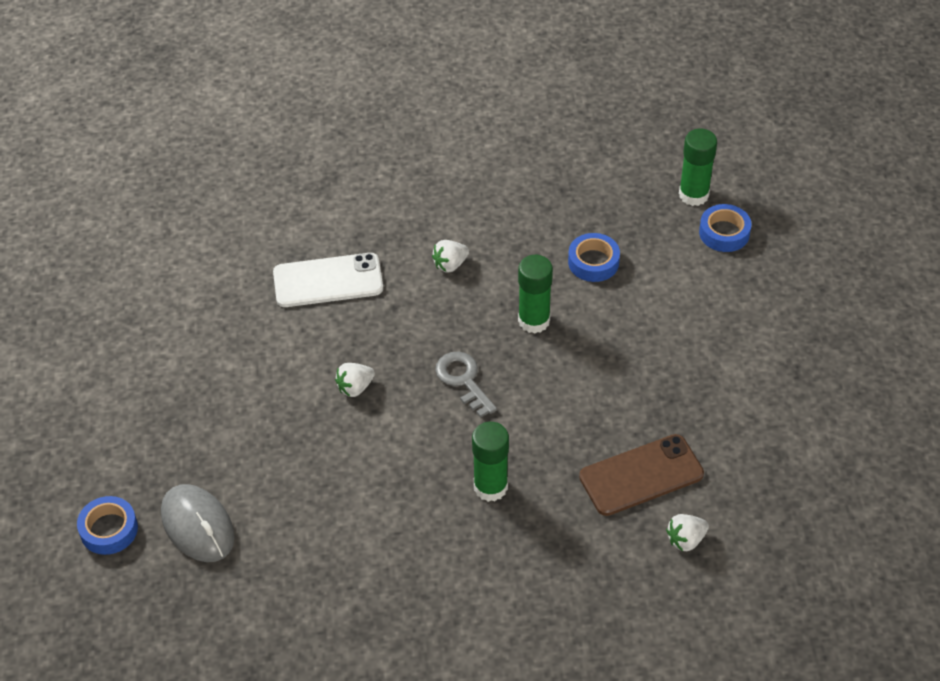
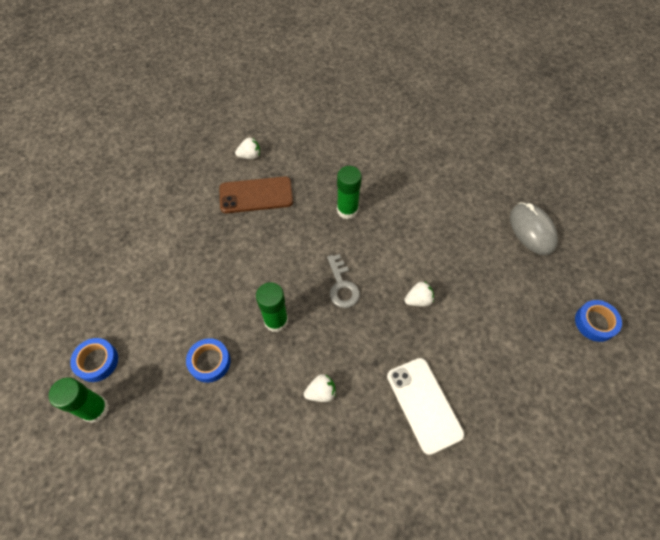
camera: 165 degrees left, 10 degrees up
blue tape [77,496,138,555] -> blue tape moved to [575,300,622,342]
white phone [273,253,383,307] -> white phone turned 60 degrees clockwise [387,358,464,455]

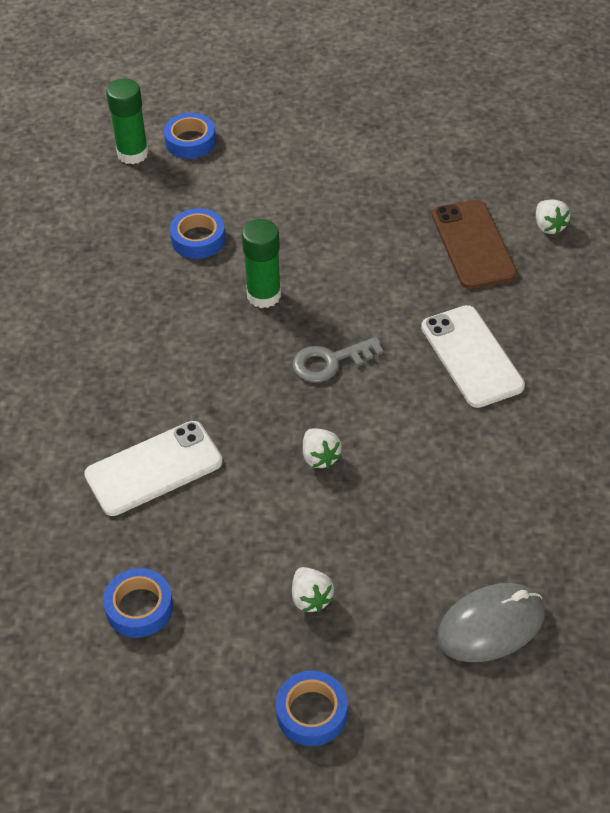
camera: 85 degrees right, 10 degrees down
white strawberry [304,374,336,402] -> white strawberry moved to [292,567,334,612]
green glue stick [337,166,362,219] -> white phone [421,305,525,408]
none -> blue tape [103,568,173,638]

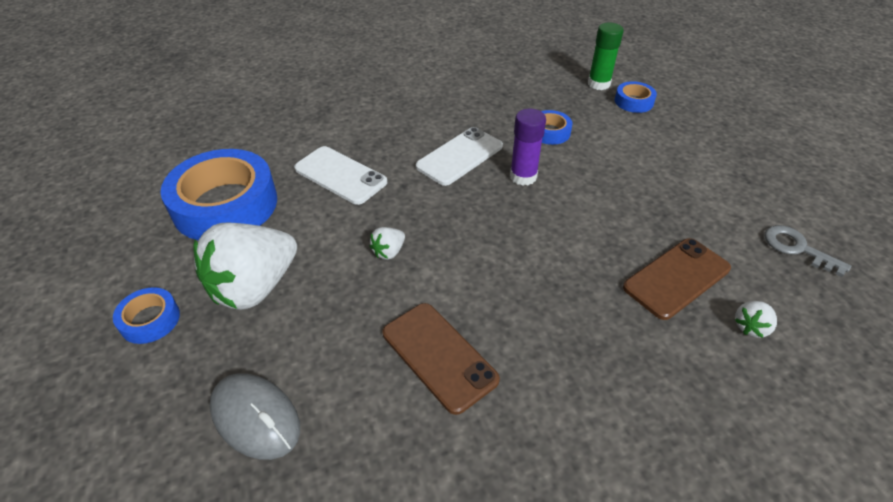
camera: 65 degrees right, 5 degrees down
blue tape [103,568,173,638] -> blue tape [160,149,277,240], size x2.17
green glue stick [242,219,281,308] -> purple glue stick [510,109,546,186]
grey key [292,337,383,383] -> grey key moved to [764,225,851,277]
white strawberry [292,567,334,612] -> white strawberry [193,222,297,310], size x2.43
white phone [421,305,525,408] -> white phone moved to [416,127,503,186]
none -> brown phone [383,303,500,415]

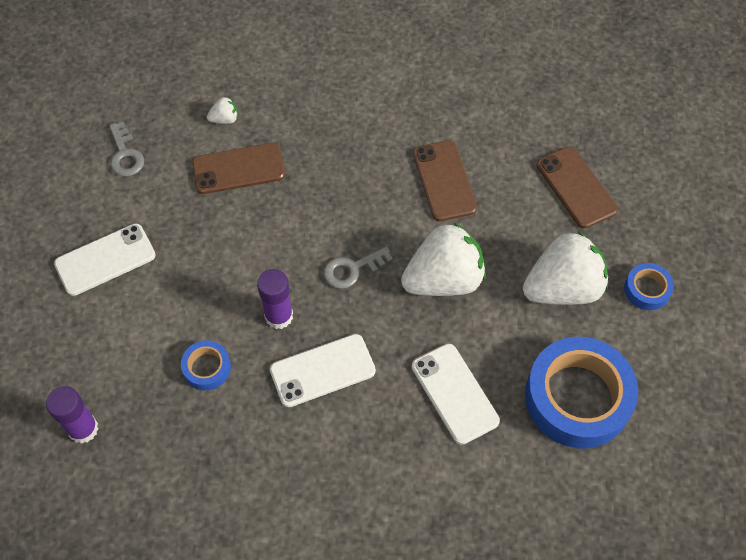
camera: 155 degrees left, 15 degrees up
grey mouse [209,373,300,460] -> brown phone [537,146,618,228]
white strawberry [370,227,405,260] -> white strawberry [401,222,486,296], size x2.43
green glue stick [588,22,624,90] -> purple glue stick [46,386,98,443]
blue tape [615,81,657,113] -> none
none -> white phone [54,224,156,296]
none -> grey key [324,246,393,289]

